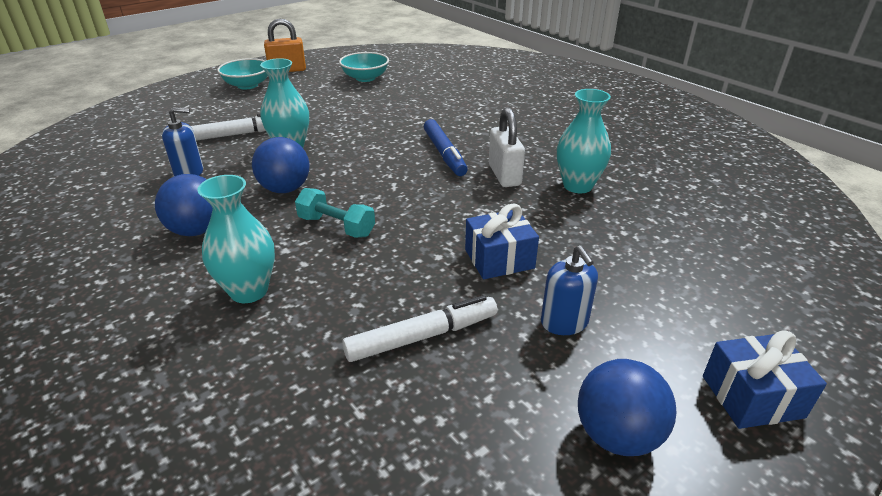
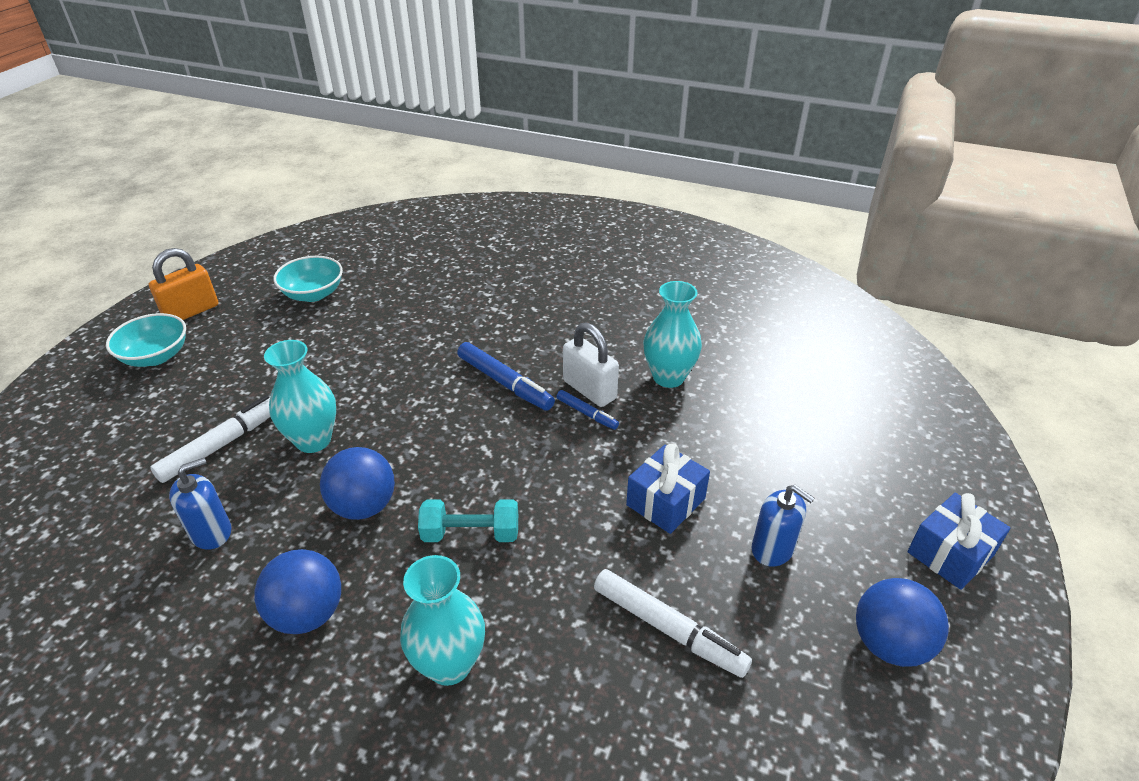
camera: 30 degrees left, 5 degrees up
white marker [342,295,498,362] -> white marker turned 90 degrees clockwise [594,569,752,678]
none -> blue marker [556,390,619,430]

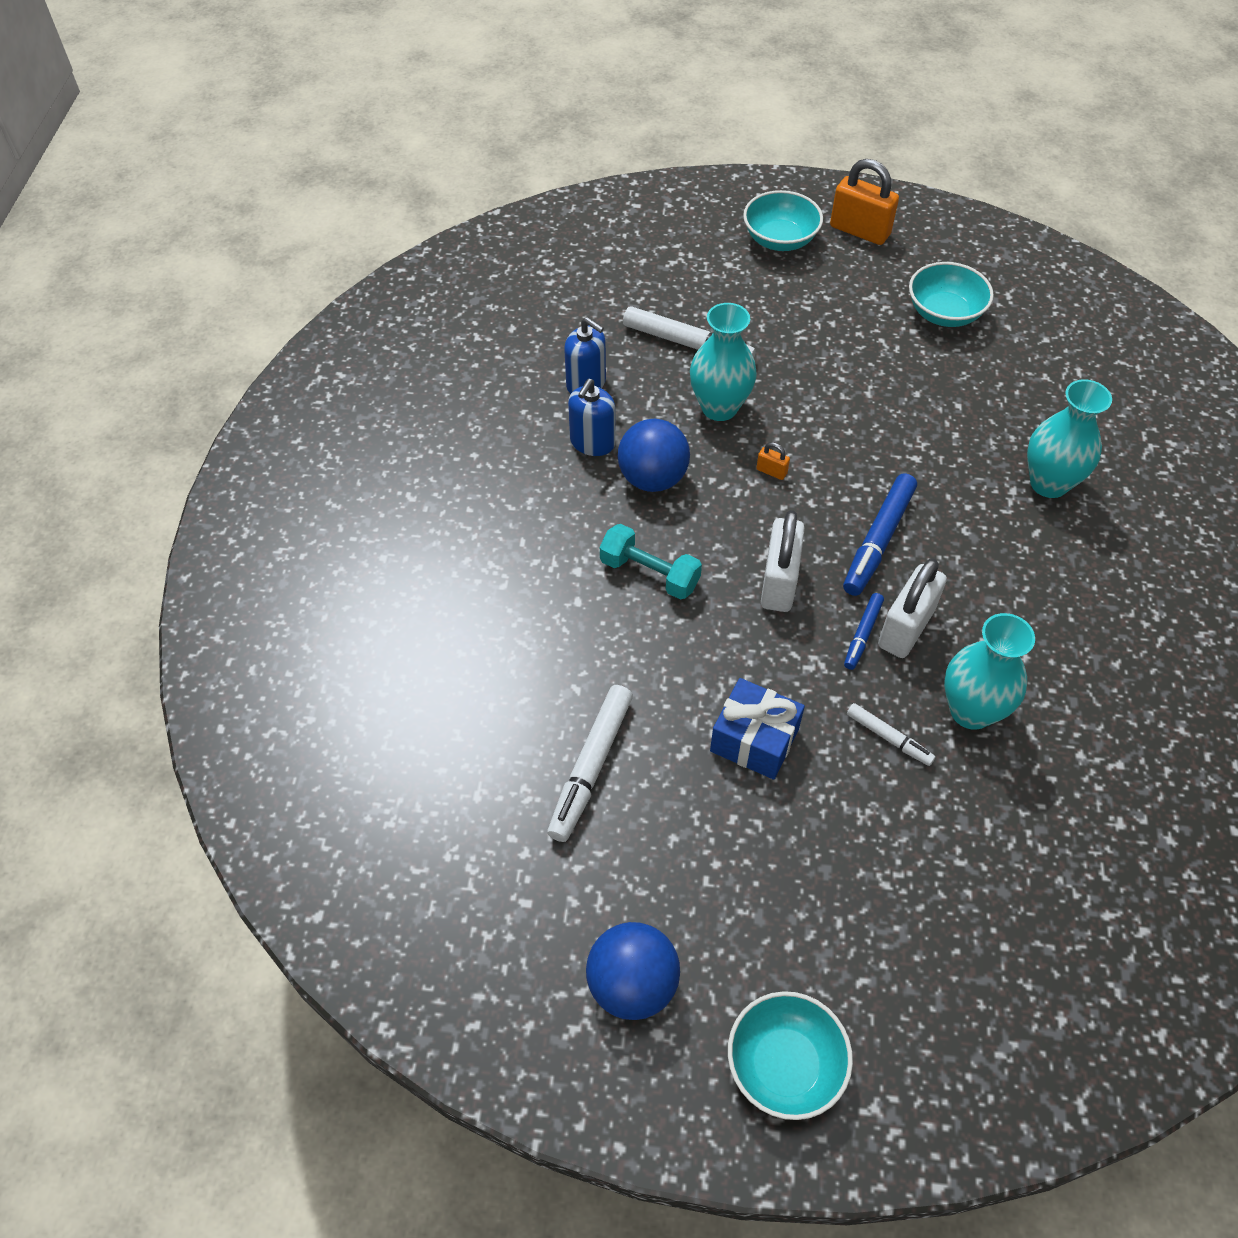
camera: 75 degrees right, 15 degrees up
blue ball [254,549,341,634] -> none
turquoise vase [400,555,485,686] -> turquoise vase moved to [1027,379,1112,498]
turquoise dumbbell [418,499,518,542] -> turquoise dumbbell turned 45 degrees counterclockwise [600,524,702,600]
blue soap dispenser [752,485,814,567] -> blue soap dispenser moved to [568,379,615,456]
blue gift [908,493,1011,590] -> turquoise bowl [728,991,853,1120]
none -> orange padlock [756,442,790,480]
none -> white padlock [761,510,805,612]
none -> white marker [847,703,935,766]

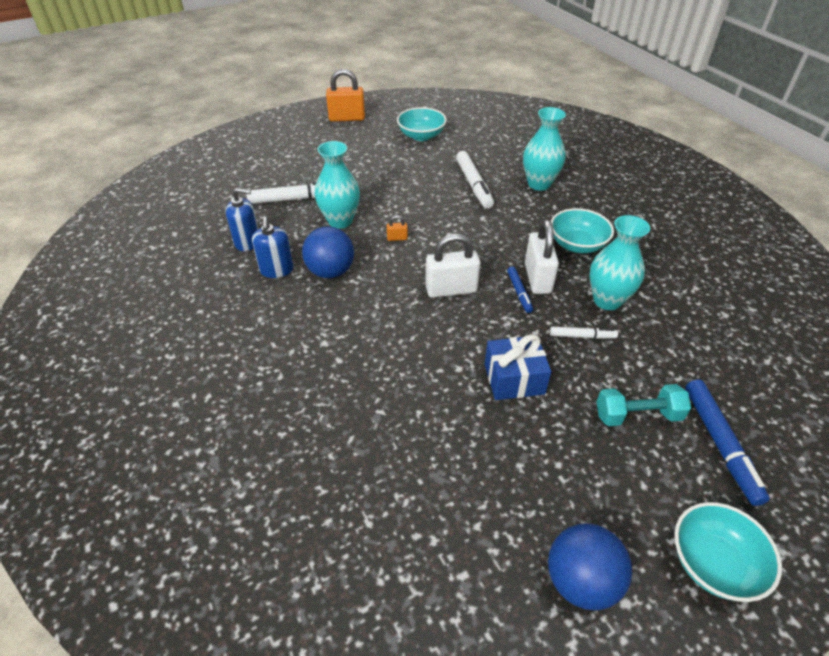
camera: 35 degrees left, 10 degrees down
white marker [547,685,633,842] -> white marker moved to [456,151,494,209]
turquoise dumbbell [600,524,702,600] -> turquoise dumbbell moved to [596,384,691,426]
turquoise bowl [743,190,823,251] -> turquoise bowl moved to [551,208,614,253]
white padlock [761,510,805,612] -> white padlock turned 75 degrees counterclockwise [425,233,481,298]
blue marker [843,473,917,596] -> blue marker moved to [685,379,770,506]

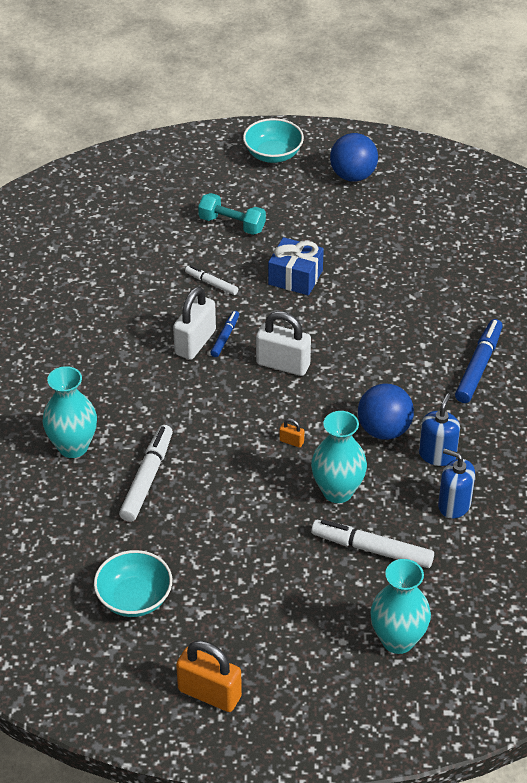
camera: 150 degrees left, 0 degrees up
turquoise bowl [551,208,614,253] -> none
turquoise vase [589,215,650,310] -> turquoise vase moved to [370,559,431,654]
blue marker [685,379,770,506] -> blue marker moved to [455,319,503,403]

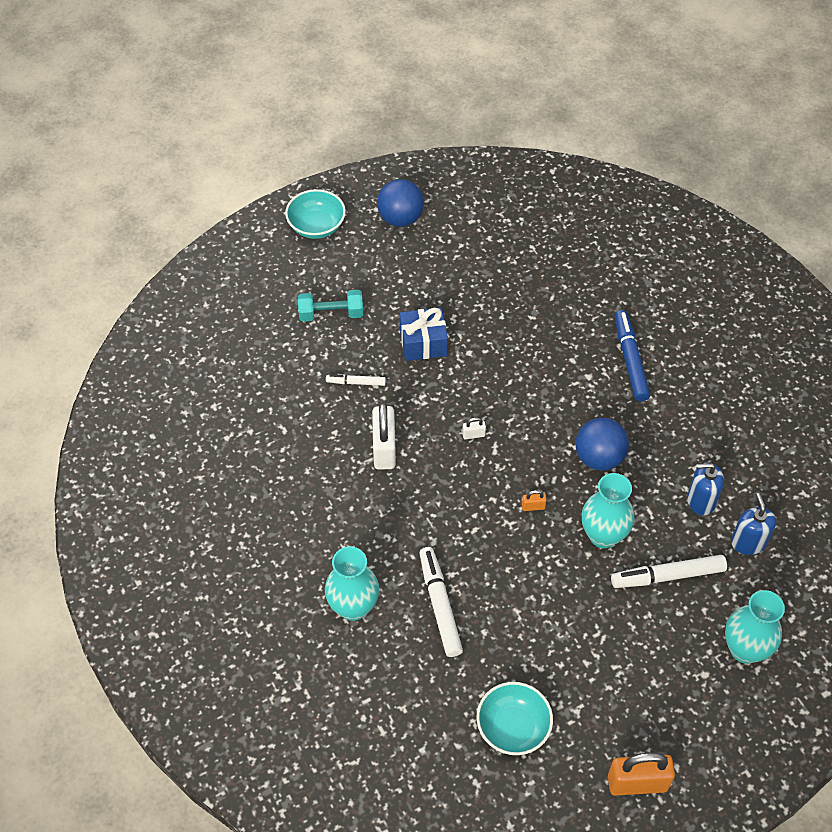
camera: 30 degrees left, 10 degrees up
blue marker [210,311,239,357] -> none
white padlock [256,311,311,376] -> white padlock [462,417,486,439], size x0.44
blue soap dispenser [419,393,460,466] -> blue soap dispenser moved to [731,493,777,555]

